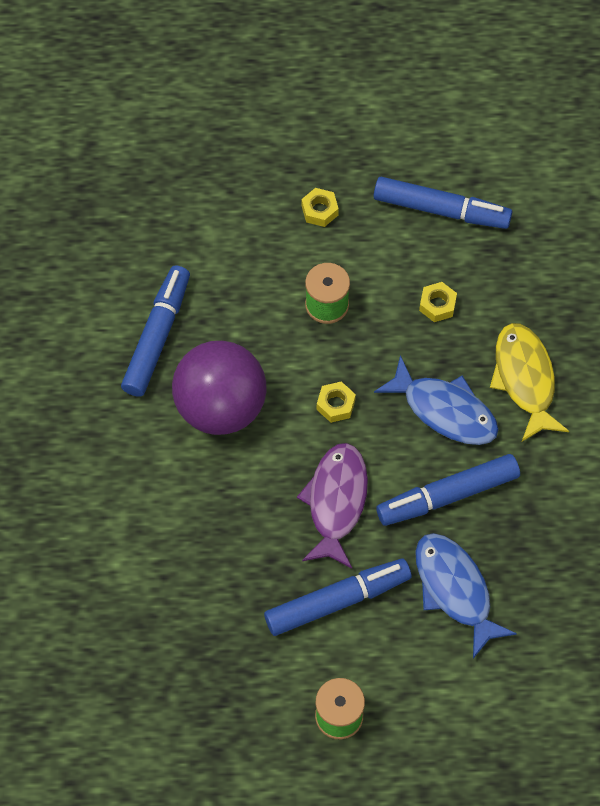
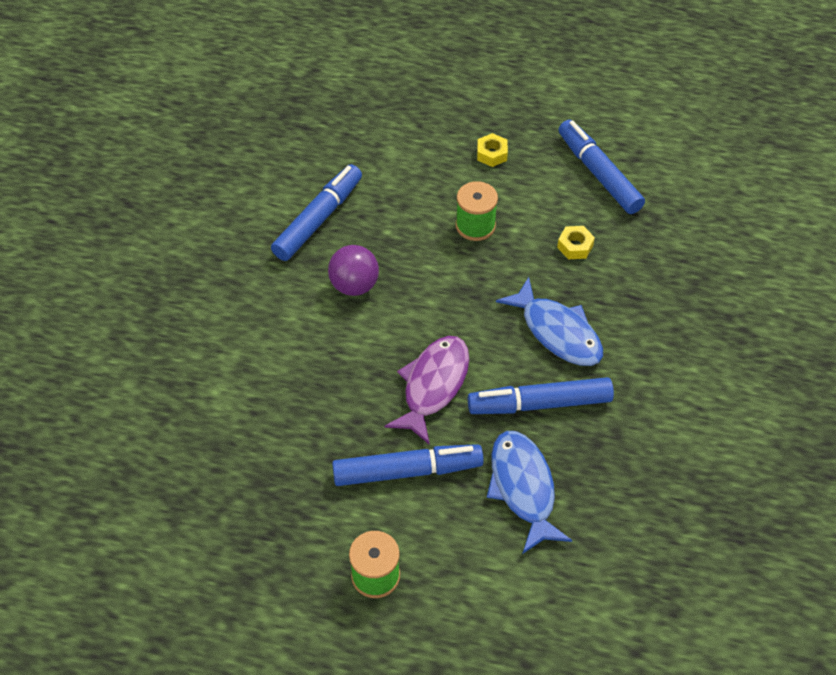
camera: 15 degrees right, 10 degrees down
purple ball [172,341,266,435] -> purple ball [328,245,379,296], size x0.58
yellow nut [317,381,356,423] -> none
blue marker [373,177,512,229] -> blue marker turned 150 degrees counterclockwise [558,120,645,214]
yellow fish [490,323,569,442] -> none

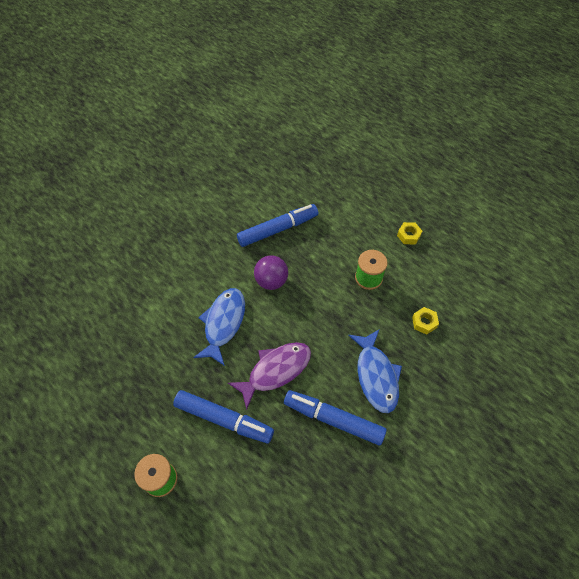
camera: 30 degrees right, 5 degrees up
blue fish [487,431,573,554] -> blue fish moved to [193,288,245,366]
blue marker [558,120,645,214] -> none

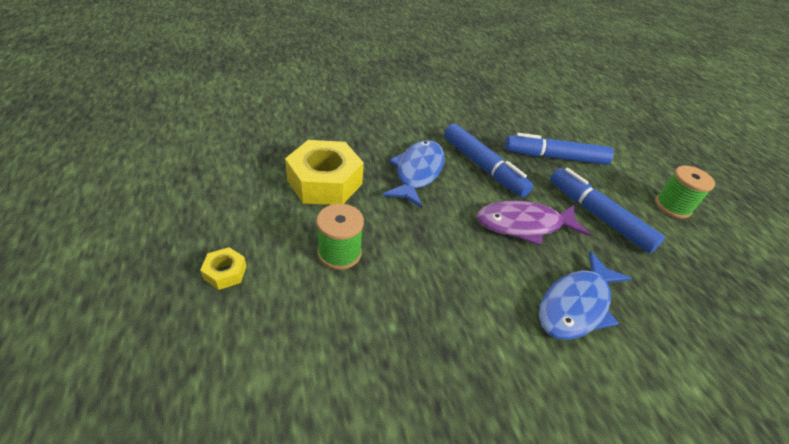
camera: 155 degrees left, 15 degrees down
blue marker [237,204,318,247] -> blue marker moved to [505,133,614,165]
purple ball [254,255,288,290] -> none
yellow nut [412,307,439,335] -> yellow nut [285,140,364,205], size x2.24

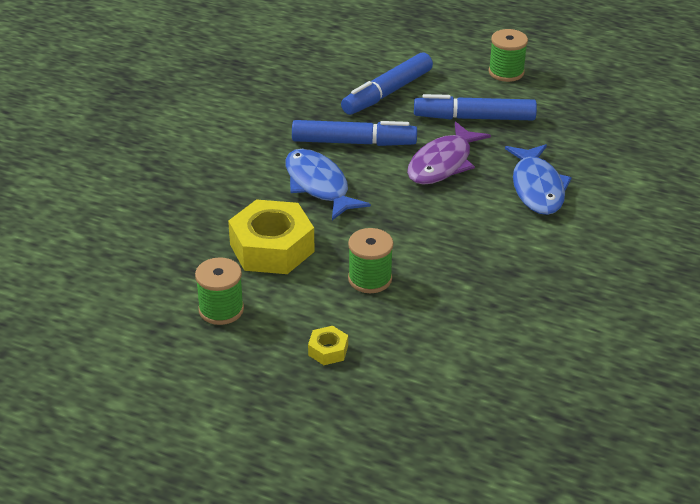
camera: 45 degrees left, 5 degrees down
none -> green spool [195,257,244,325]

